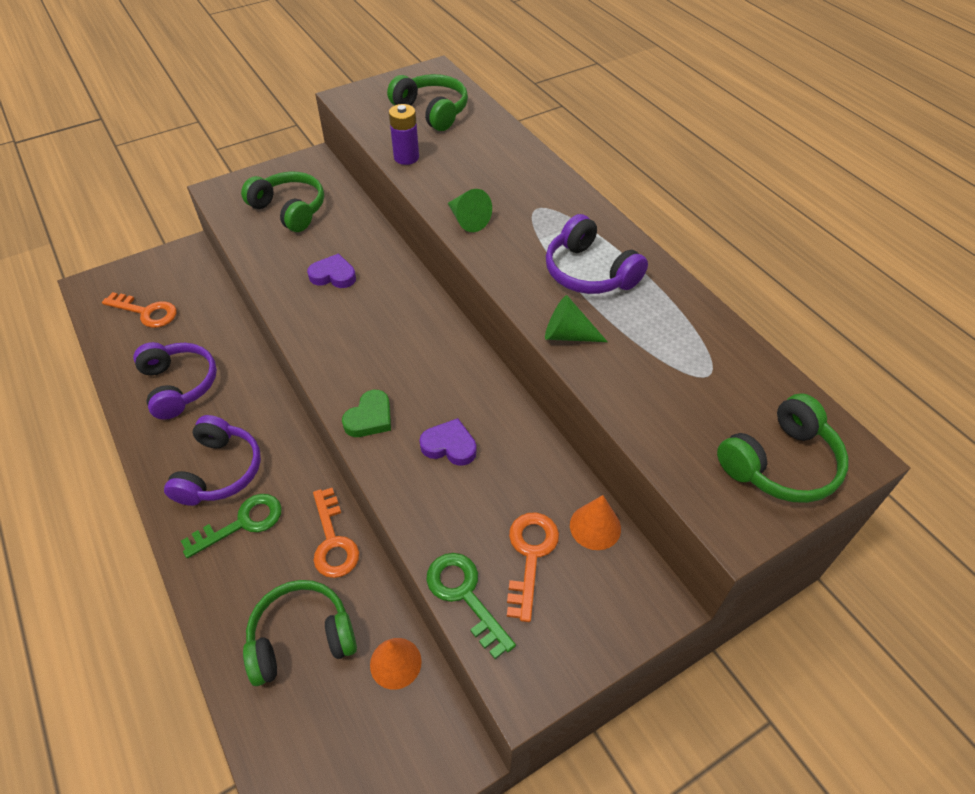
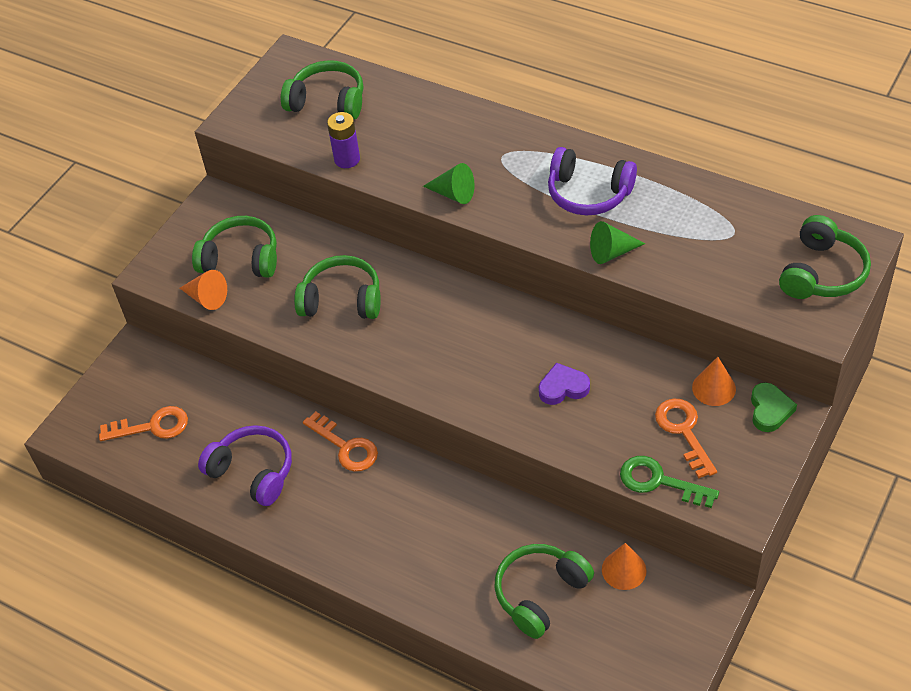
camera: 25 degrees left, 0 degrees up
purple headphones [164,415,261,506] -> none
green key [181,494,282,558] -> none
purple heart [307,254,356,288] -> green headphones [294,255,381,319]
orange key [313,488,359,578] -> orange key moved to [303,411,378,472]
green heart [342,390,391,437] -> green heart moved to [751,382,797,432]
none -> orange cone [180,270,227,310]

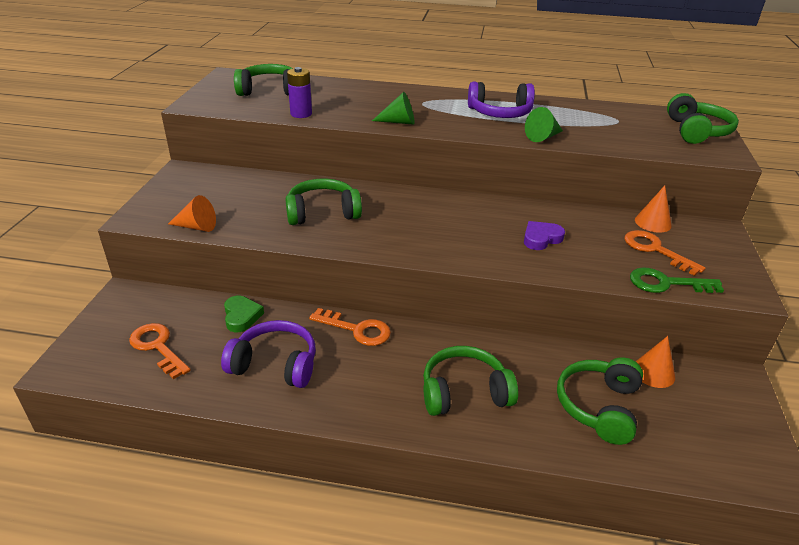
camera: 25 degrees left, 15 degrees down
orange key [99,406,188,441] -> orange key turned 105 degrees counterclockwise [129,323,191,379]
green headphones [192,216,277,278] -> green headphones moved to [423,346,518,416]
green heart [751,382,797,432] -> green heart moved to [224,296,264,332]

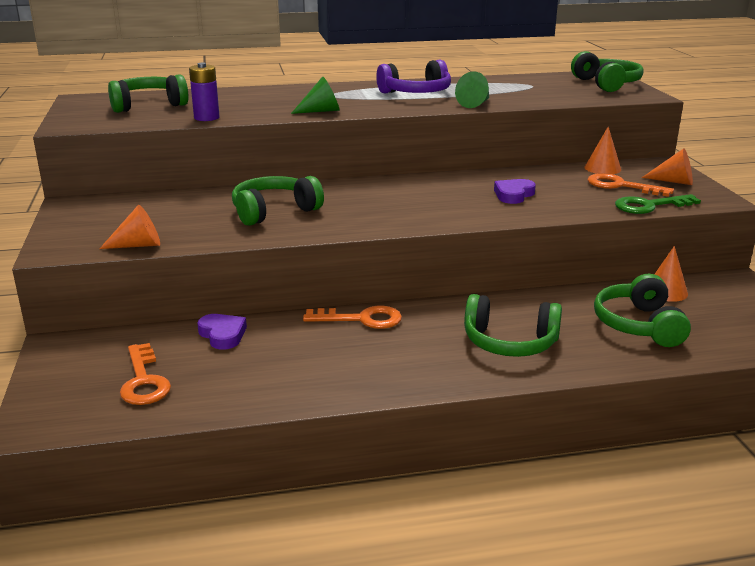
camera: 20 degrees left, 10 degrees down
orange key [129,323,191,379] -> orange key turned 135 degrees counterclockwise [120,343,171,405]
purple headphones [221,320,316,388] -> none
green heart [224,296,264,332] -> purple heart [197,314,247,350]
green headphones [423,346,518,416] -> green headphones turned 135 degrees counterclockwise [464,294,562,357]
none -> orange cone [642,148,693,185]

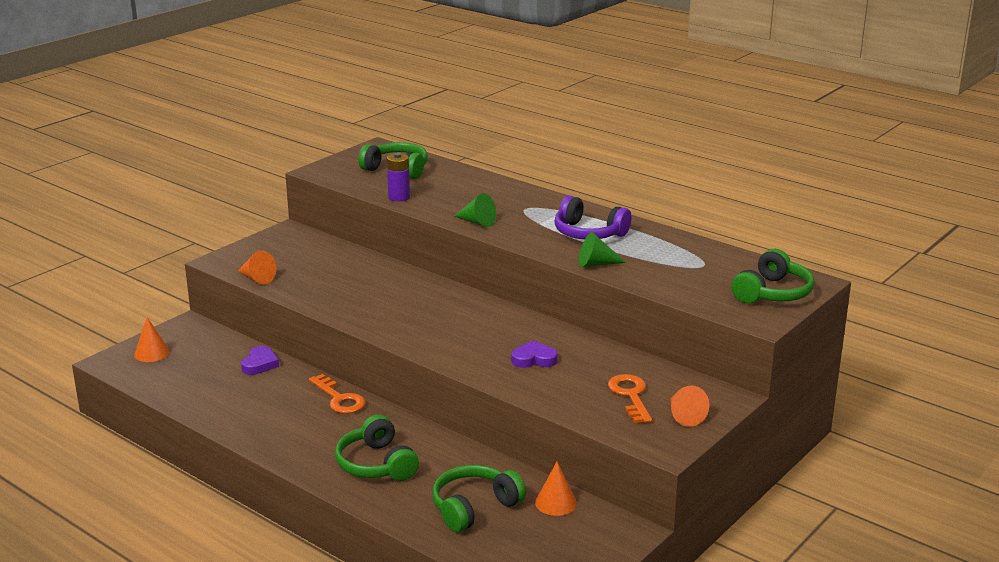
camera: 50 degrees right, 0 degrees up
orange key [120,343,171,405] -> none
green headphones [232,176,324,226] -> none
orange cone [584,126,621,174] -> orange cone moved to [134,317,170,362]
green key [615,194,701,214] -> none

